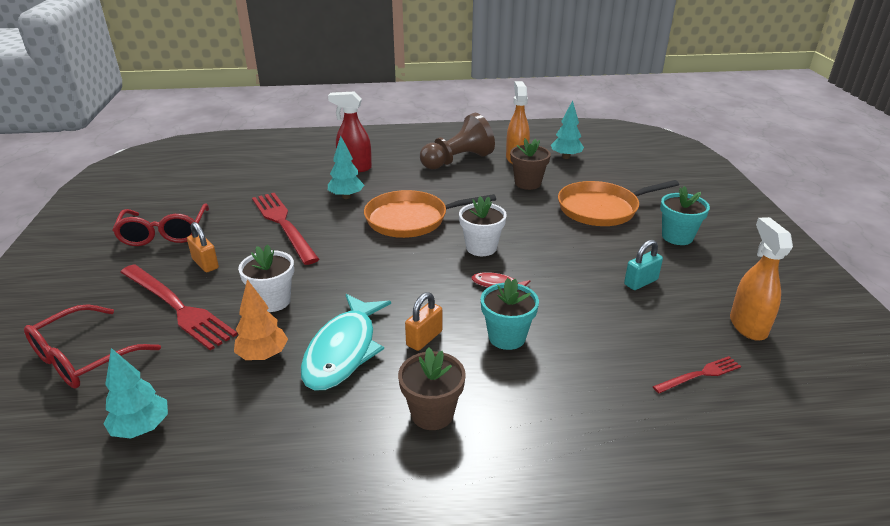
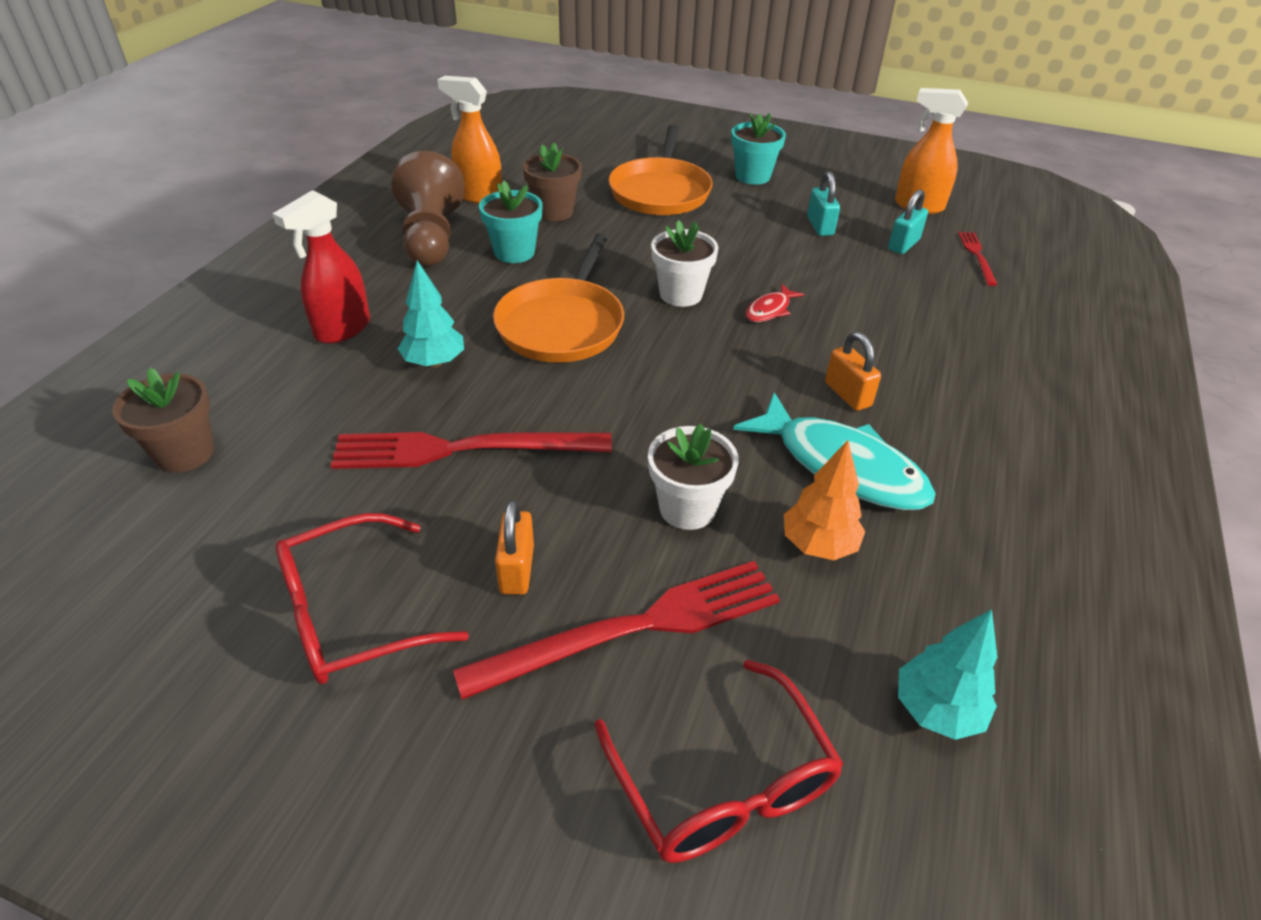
camera: 65 degrees left, 10 degrees up
red glasses [113,204,209,246] -> red glasses turned 135 degrees clockwise [275,513,469,684]
orange padlock [187,222,219,272] -> orange padlock turned 75 degrees counterclockwise [495,500,534,595]
brown flower pot [398,347,466,430] -> brown flower pot moved to [112,367,214,473]
turquoise flower pot [481,278,539,350] -> turquoise flower pot moved to [479,180,543,263]
turquoise tree [551,100,584,159] -> none
none -> turquoise padlock [888,189,928,254]

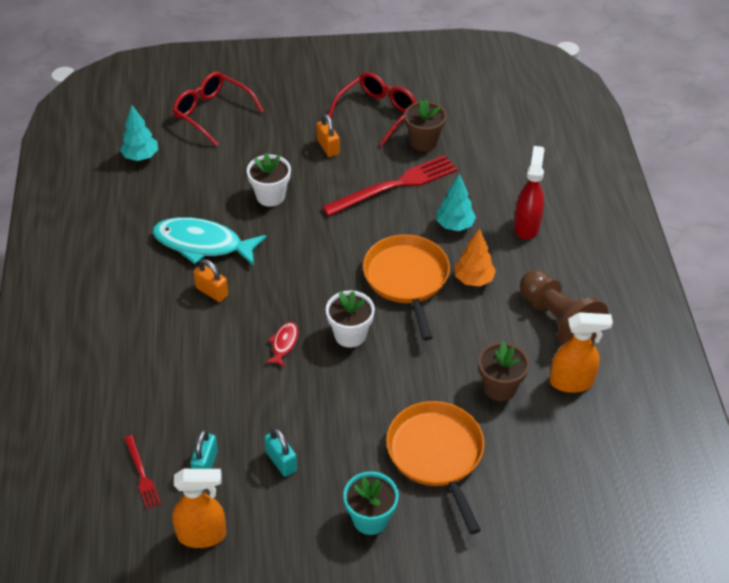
camera: 155 degrees right, 5 degrees up
brown flower pot [112,367,214,473] -> brown flower pot moved to [404,99,447,151]
red fork [453,561,780,700] -> none
turquoise flower pot [479,180,543,263] -> none
orange tree [784,440,865,560] -> orange tree moved to [454,228,496,287]

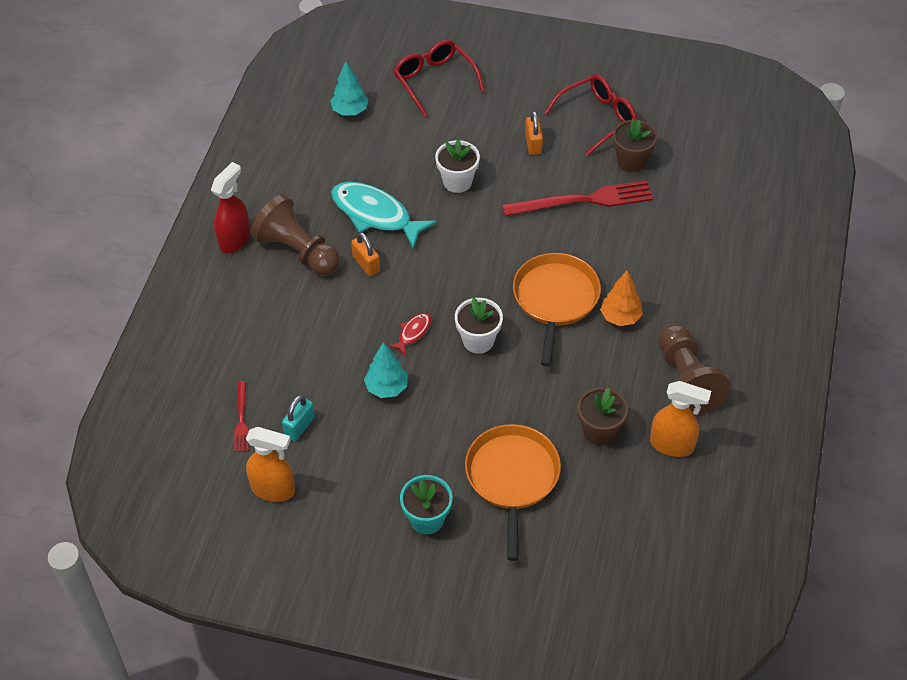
camera: 20 degrees right, 5 degrees up
turquoise padlock [264,428,297,477] -> none
turquoise tree [436,174,476,231] -> turquoise tree moved to [364,342,408,398]
red spray bottle [514,146,545,240] -> red spray bottle moved to [211,162,250,253]
none -> brown pawn [251,194,340,275]

